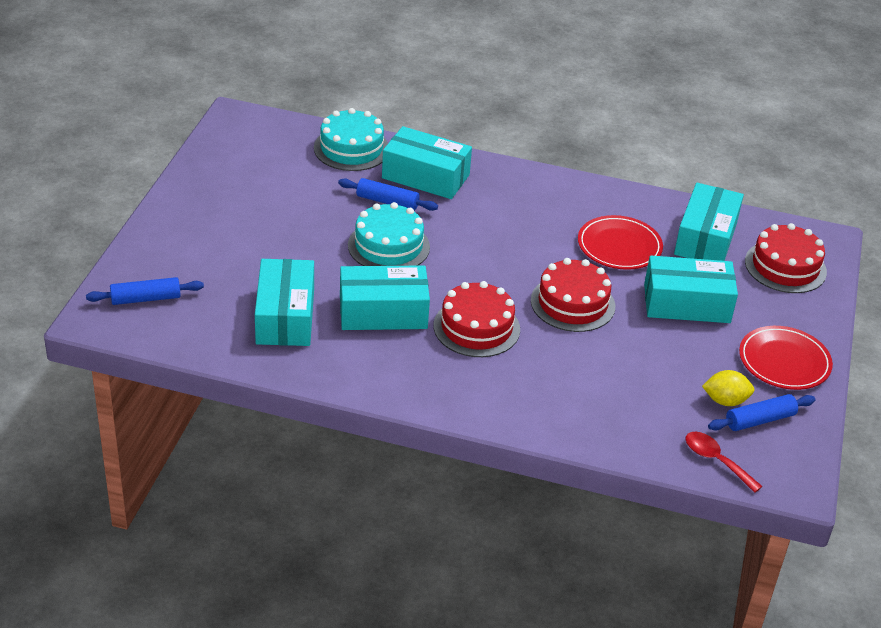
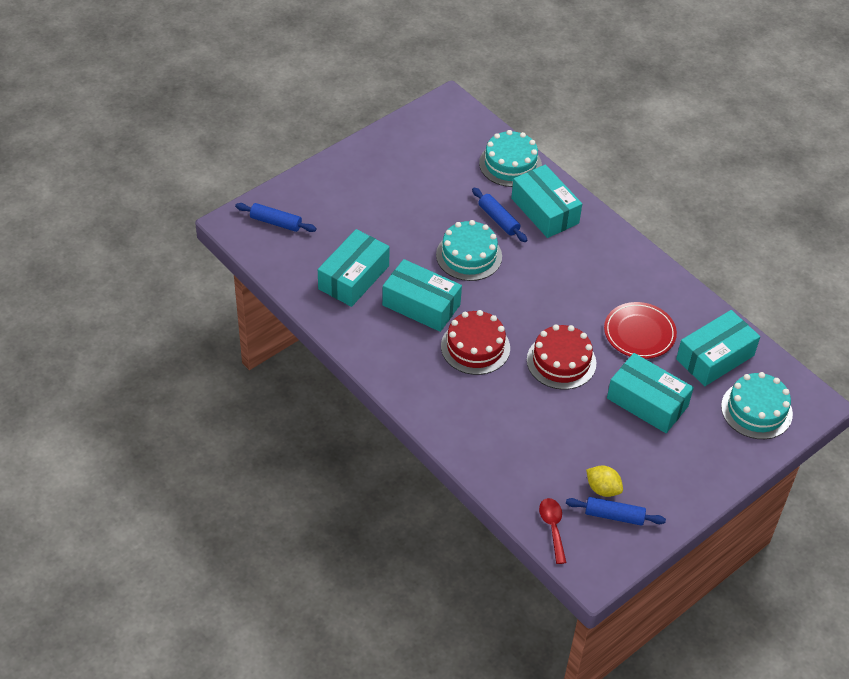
camera: 35 degrees right, 10 degrees up
red plate [739,326,833,390] -> none
red cake [745,223,827,293] -> turquoise cake [721,372,793,439]

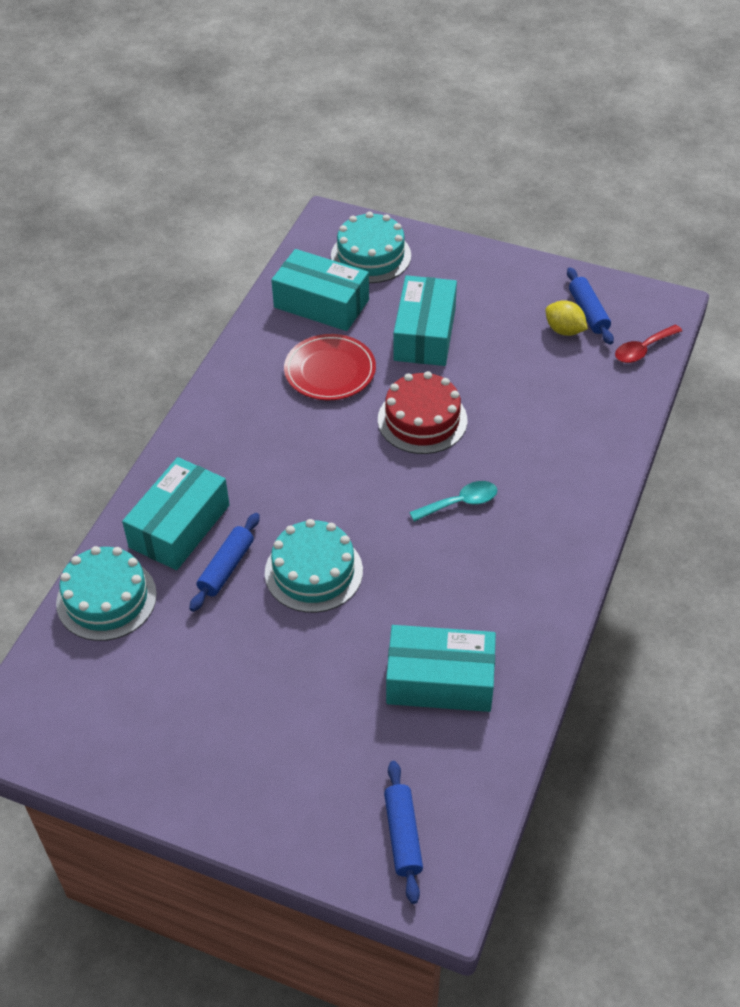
camera: 115 degrees left, 0 degrees up
turquoise box [382,259,462,332] -> none
red cake [441,310,510,375] -> turquoise spoon [409,481,497,522]
yellow lemon [586,465,623,497] -> yellow lemon turned 60 degrees counterclockwise [545,300,588,336]

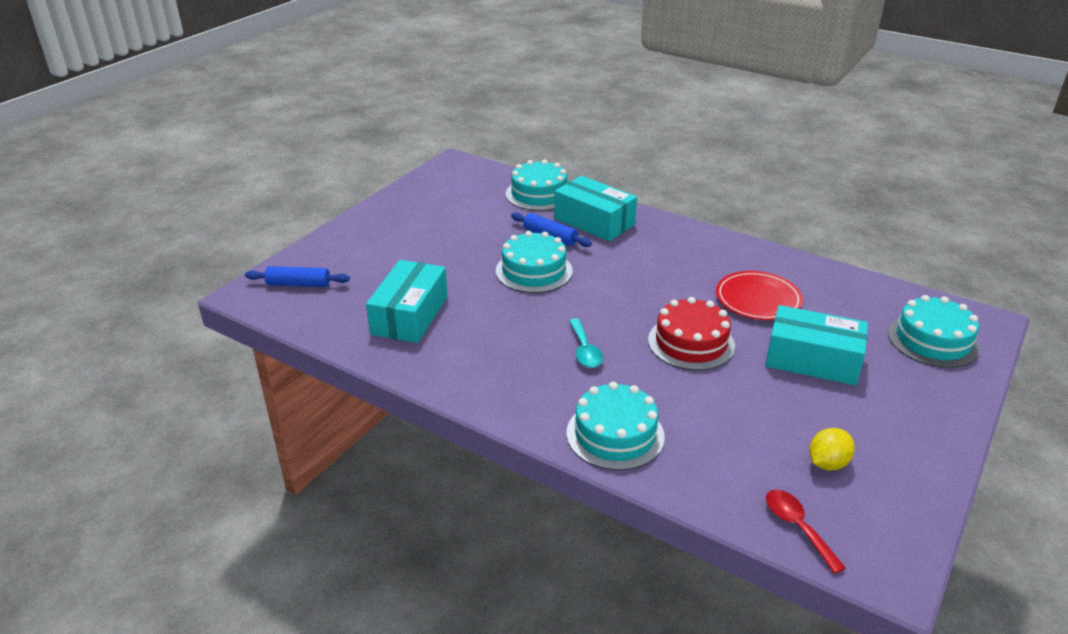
camera: 100 degrees right, 15 degrees down
turquoise box [271,249,369,331] -> none
blue rolling pin [567,267,614,345] -> none
none -> turquoise cake [566,382,665,471]

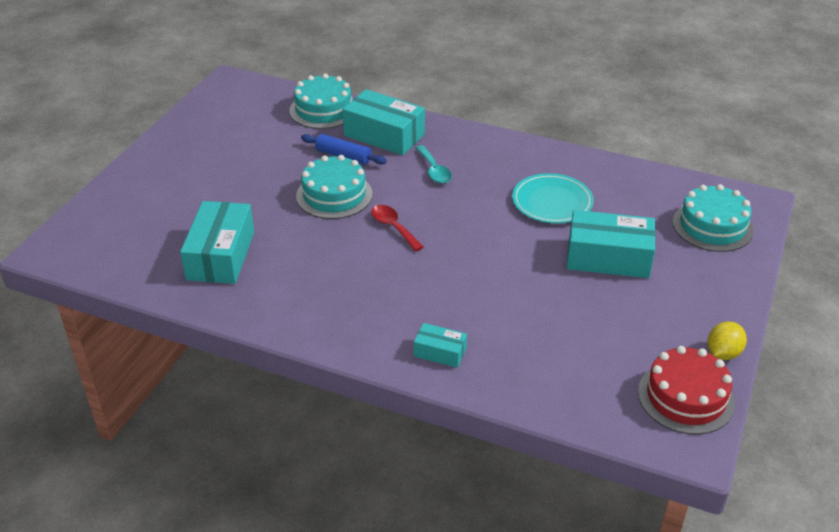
camera: 10 degrees left, 5 degrees up
blue rolling pin [245,266,350,287] -> none
turquoise cake [566,382,665,471] -> turquoise box [414,323,467,368]
turquoise spoon [569,318,603,368] -> turquoise spoon moved to [416,145,452,184]
red cake [648,297,735,370] -> red cake moved to [638,346,735,435]
red plate [716,271,803,320] -> turquoise plate [512,173,594,223]
red spoon [766,489,846,574] -> red spoon moved to [371,205,423,251]
yellow lemon [809,428,855,471] -> yellow lemon moved to [707,321,747,360]

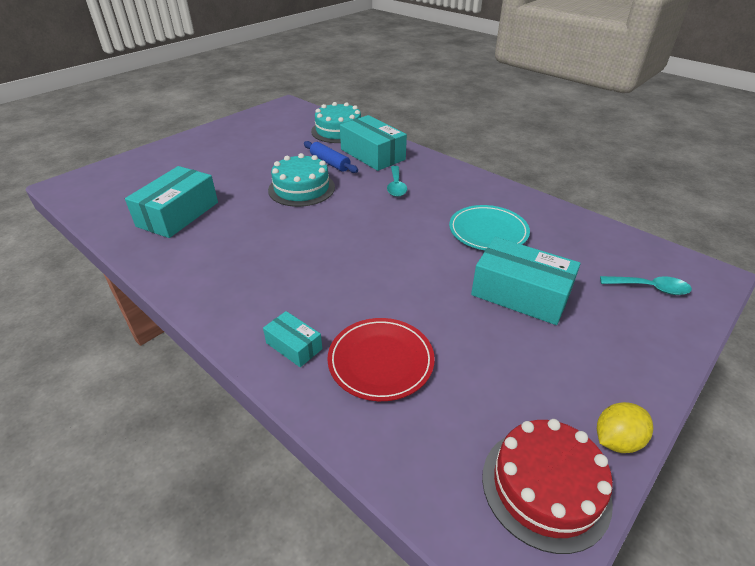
camera: 20 degrees right, 0 degrees up
red spoon [371,205,423,251] -> none
turquoise cake [673,184,754,252] -> turquoise spoon [600,276,692,295]
none -> red plate [327,318,435,401]

